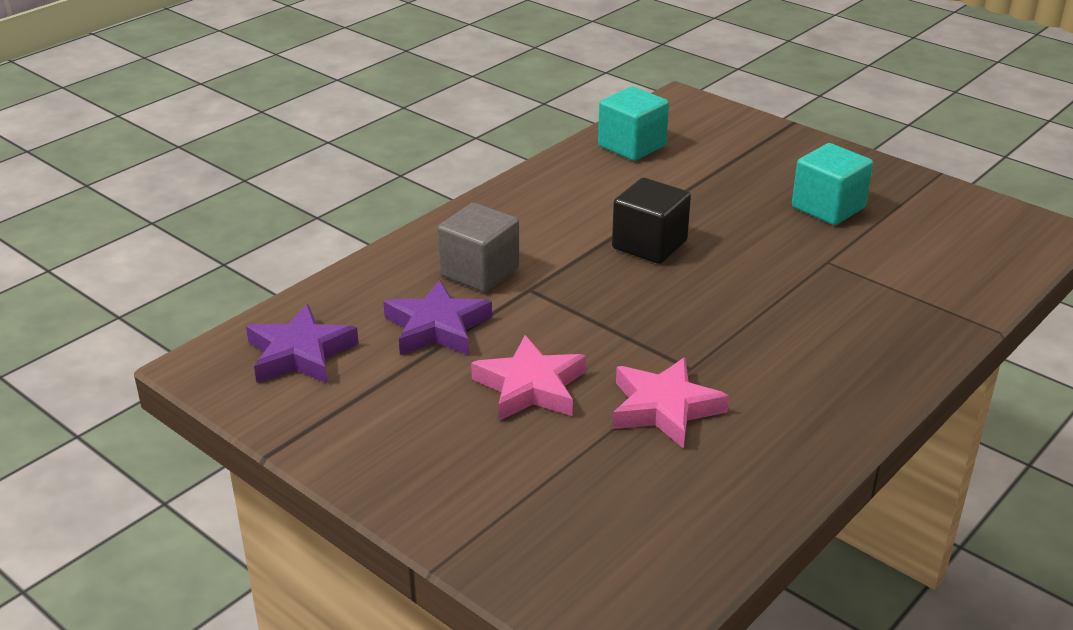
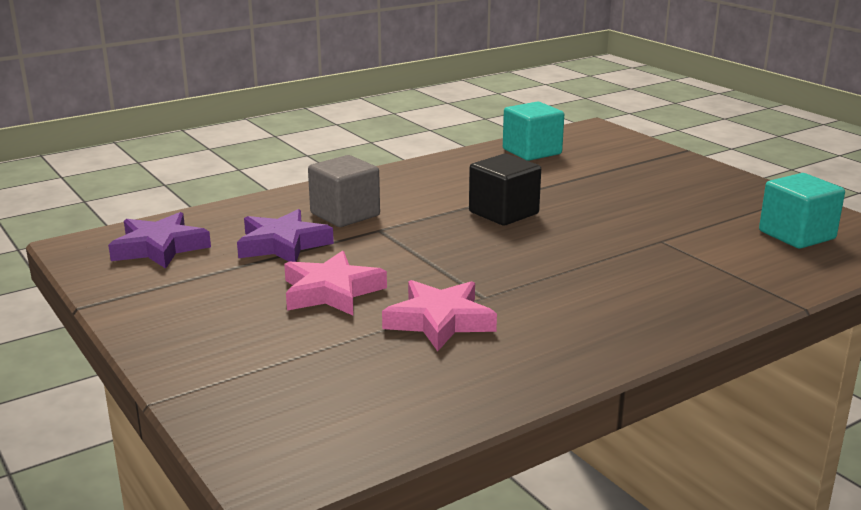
camera: 15 degrees right, 10 degrees down
turquoise cube [792,143,873,225] -> turquoise cube moved to [759,173,845,249]

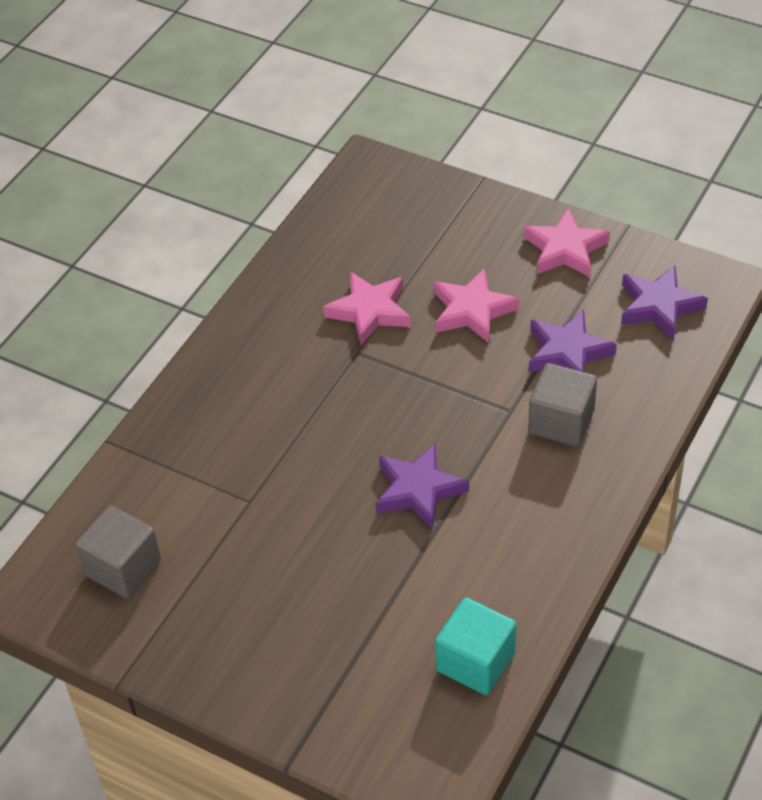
camera: 155 degrees right, 25 degrees up
black cube [469,154,541,226] -> purple star [376,443,469,530]
turquoise cube [759,173,845,249] -> grey cube [75,506,161,598]
none -> pink star [524,208,610,277]

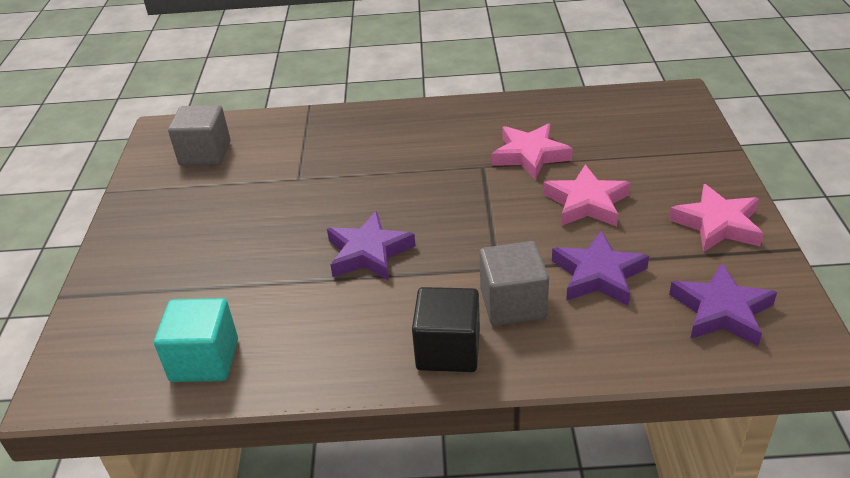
camera: 60 degrees right, 10 degrees down
none -> black cube [412,287,480,372]

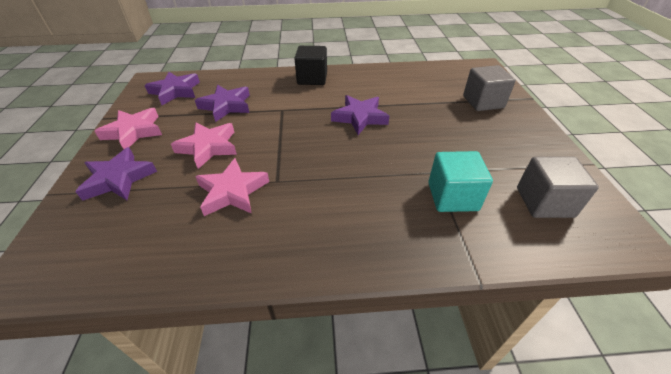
camera: 175 degrees right, 5 degrees up
turquoise cube [154,298,238,382] -> turquoise cube moved to [428,151,493,212]
grey cube [480,241,549,326] -> grey cube moved to [463,65,516,111]
none -> purple star [75,147,157,201]

